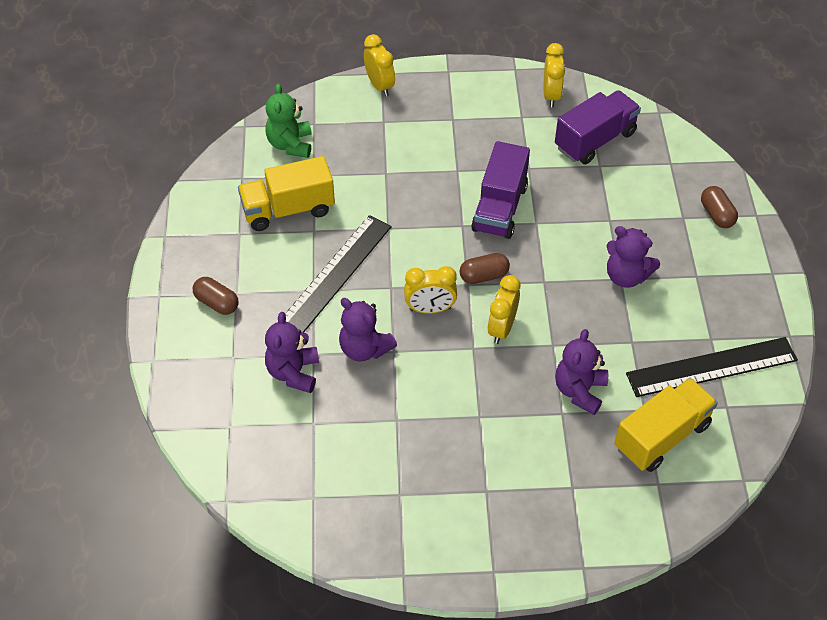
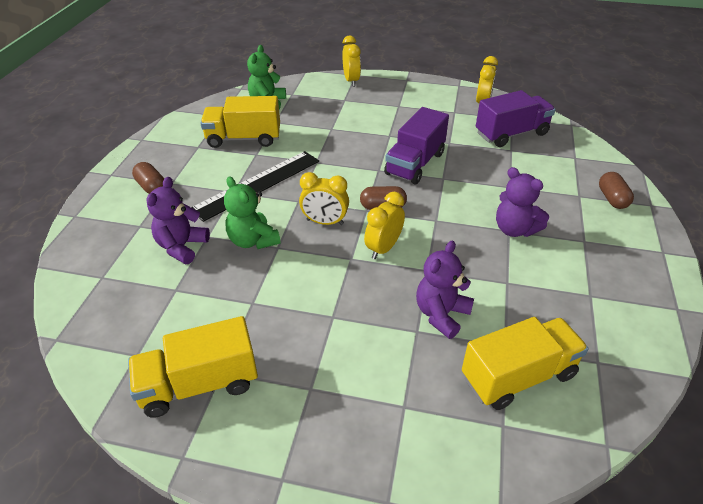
camera: 15 degrees right, 10 degrees down
purple teddy bear [339,298,397,361] -> green teddy bear [224,176,281,249]
black ruler [626,337,798,397] -> none
none -> yellow truck [128,316,258,418]

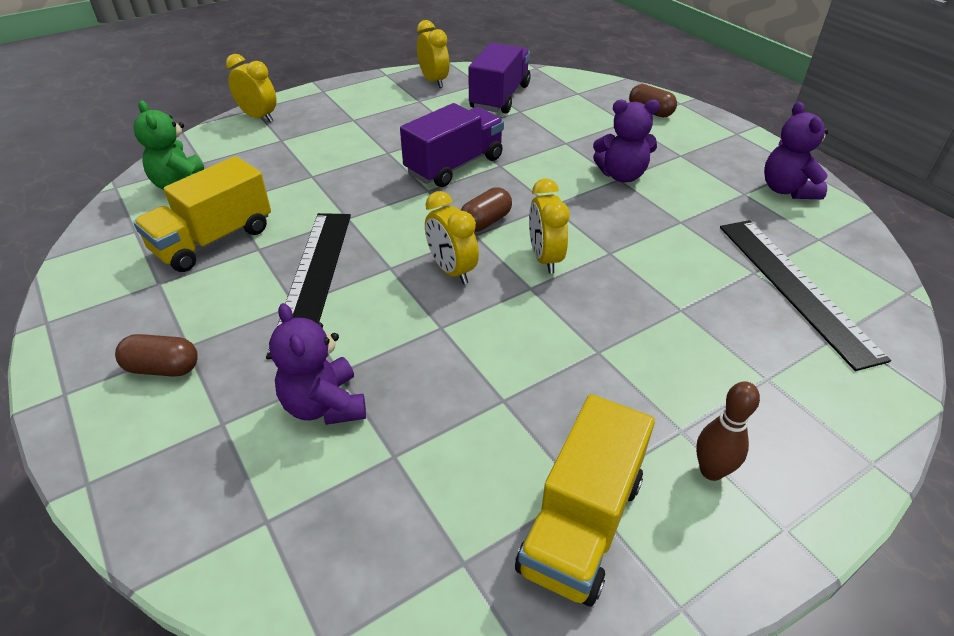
camera: 45 degrees left, 0 degrees up
green teddy bear [224,176,281,249] -> none
yellow clock [299,172,349,225] -> yellow clock turned 90 degrees clockwise [425,191,479,284]
purple truck [384,107,449,184] -> purple truck turned 120 degrees counterclockwise [400,103,504,187]
purple teddy bear [416,241,474,339] -> purple teddy bear moved to [764,102,828,199]
yellow truck [462,317,589,410] -> black ruler [720,220,891,371]
none -> brown bowling pin [696,381,760,481]

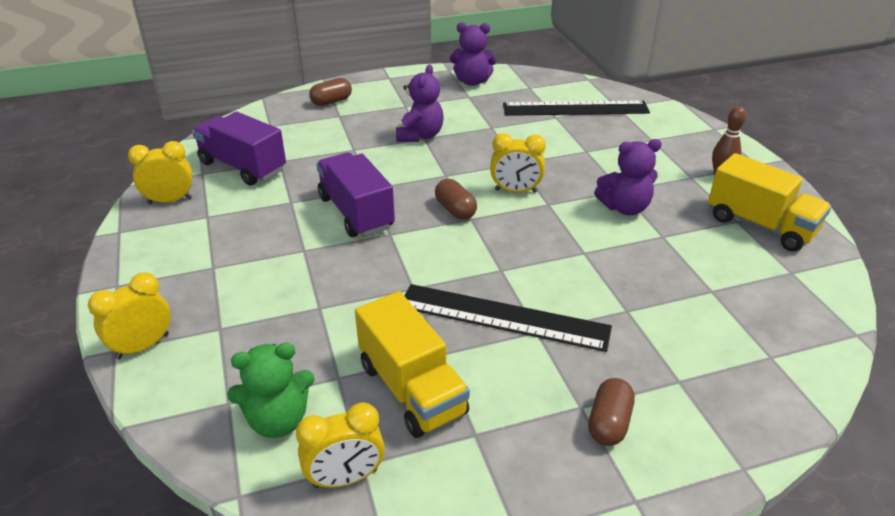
camera: 75 degrees left, 5 degrees down
purple teddy bear [269,303,366,425] -> purple teddy bear moved to [594,139,662,215]
yellow clock [425,191,479,284] -> yellow clock moved to [296,403,385,488]

